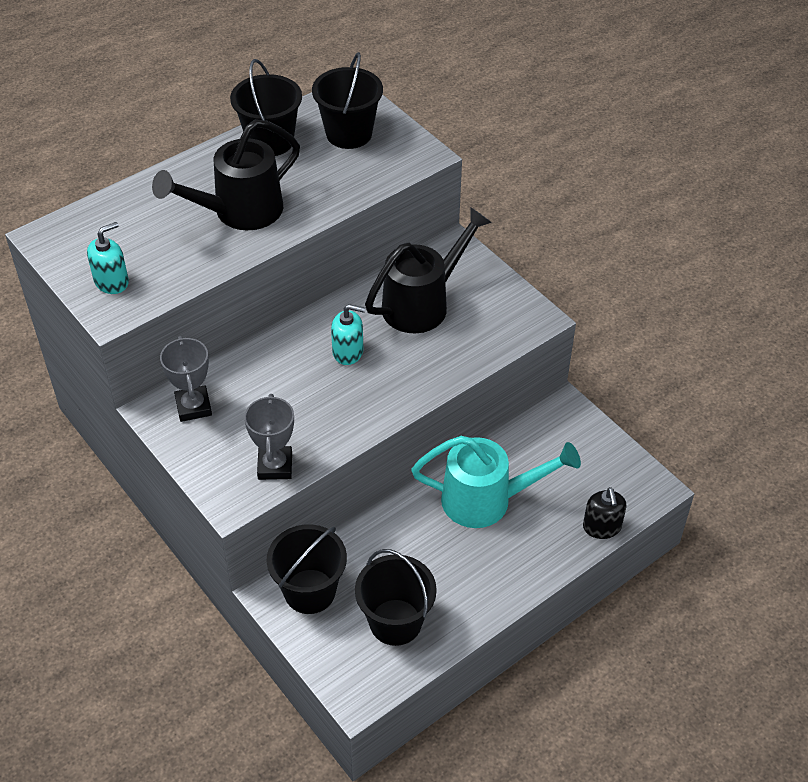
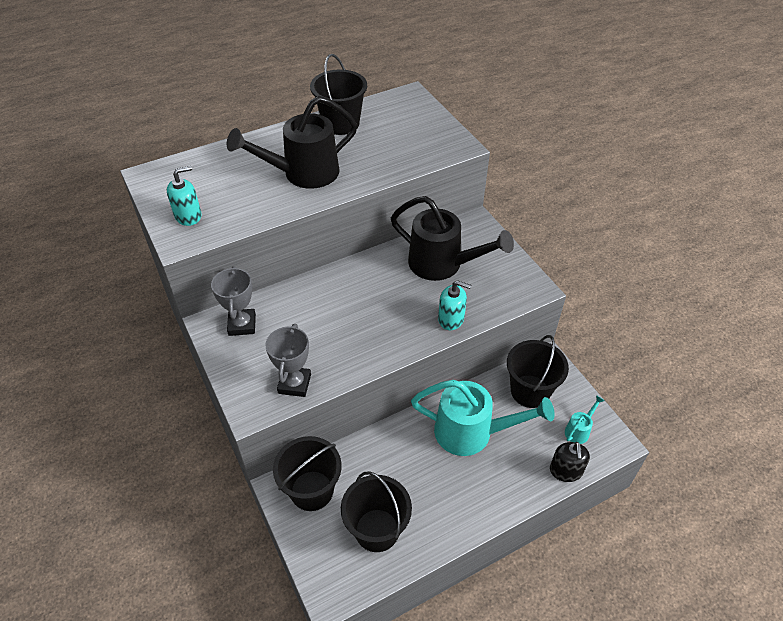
camera: 10 degrees right, 0 degrees up
black bucket [312,52,383,149] -> black bucket moved to [507,335,569,408]
turquoise soap dispenser [331,304,365,365] -> turquoise soap dispenser moved to [438,280,471,330]
black watering can [365,207,492,333] -> black watering can turned 60 degrees clockwise [391,196,514,281]
none -> turquoise watering can [565,395,605,444]

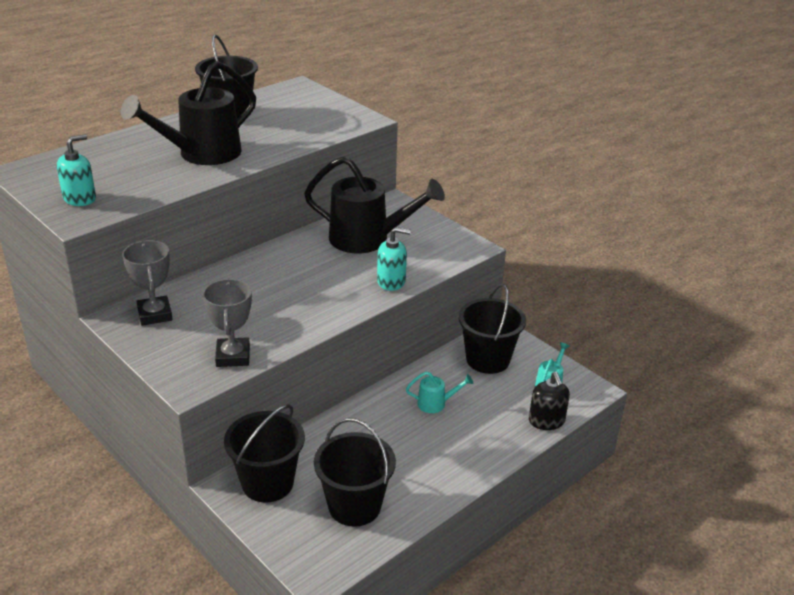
camera: 15 degrees left, 15 degrees down
turquoise watering can [411,380,555,456] -> turquoise watering can [406,372,473,413], size x0.43

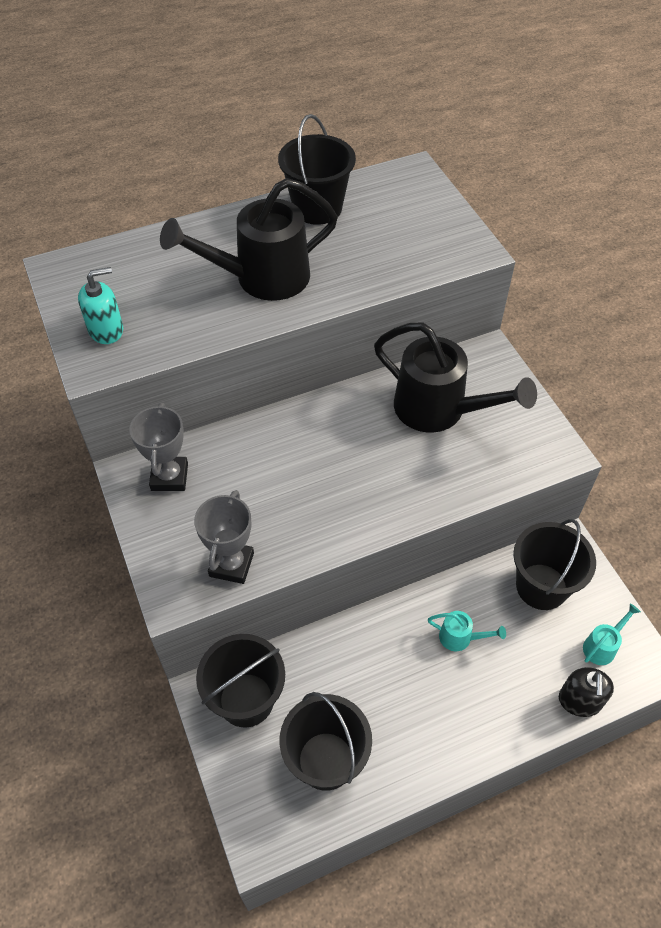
camera: 20 degrees right, 20 degrees up
turquoise soap dispenser [377,227,411,291] -> none

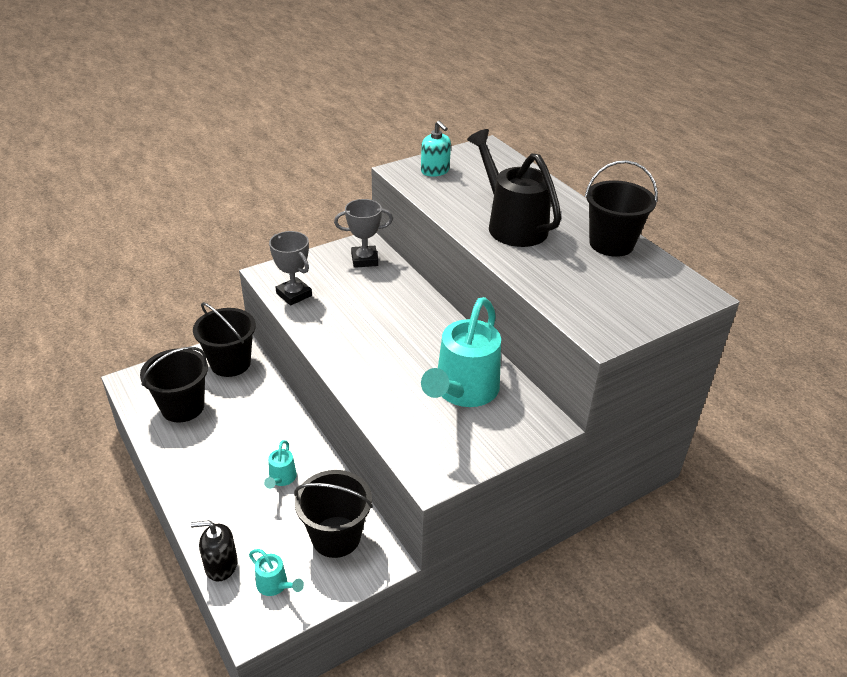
camera: 80 degrees right, 15 degrees down
grey trophy [194,490,254,584] -> grey trophy turned 45 degrees clockwise [269,231,312,306]
black watering can [374,322,537,433] -> turquoise watering can [421,297,501,407]

